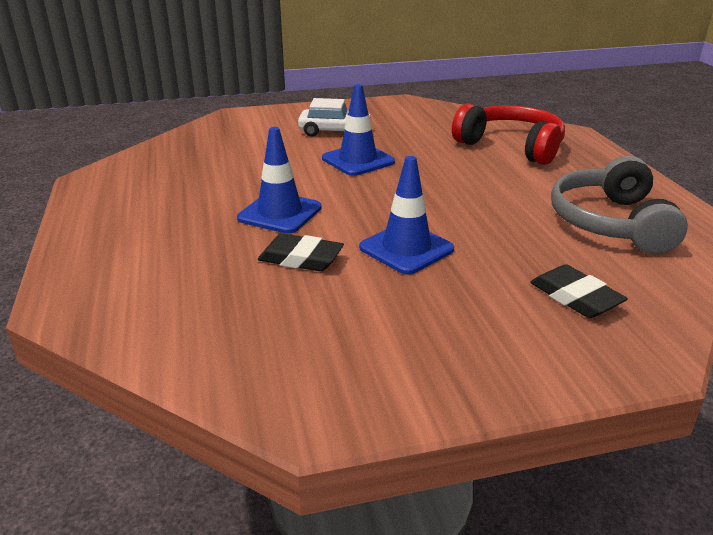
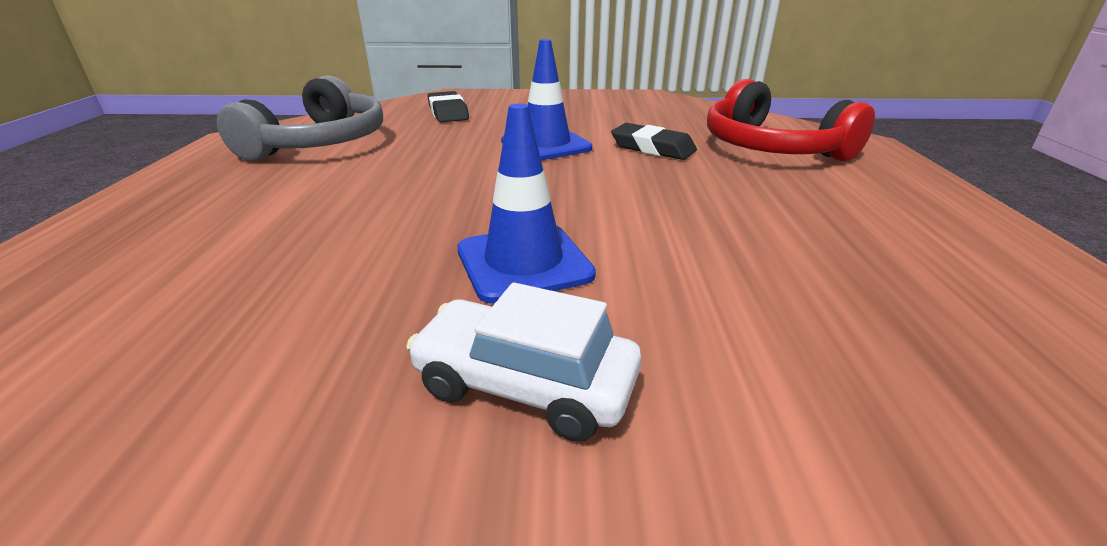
camera: 165 degrees left, 0 degrees up
blue traffic cone [237,127,322,234] -> none
red headphones [452,104,565,165] -> red headphones moved to [707,79,875,161]

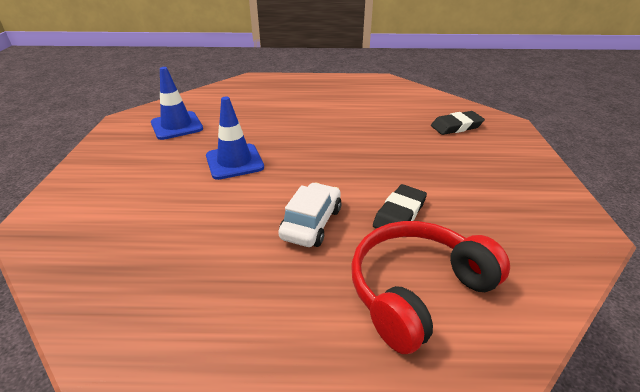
camera: 90 degrees right, 5 degrees up
grey headphones [217,75,383,161] -> none
white car [406,283,642,442] -> white car moved to [278,182,341,247]
blue traffic cone [501,39,592,161] -> blue traffic cone moved to [151,67,203,140]

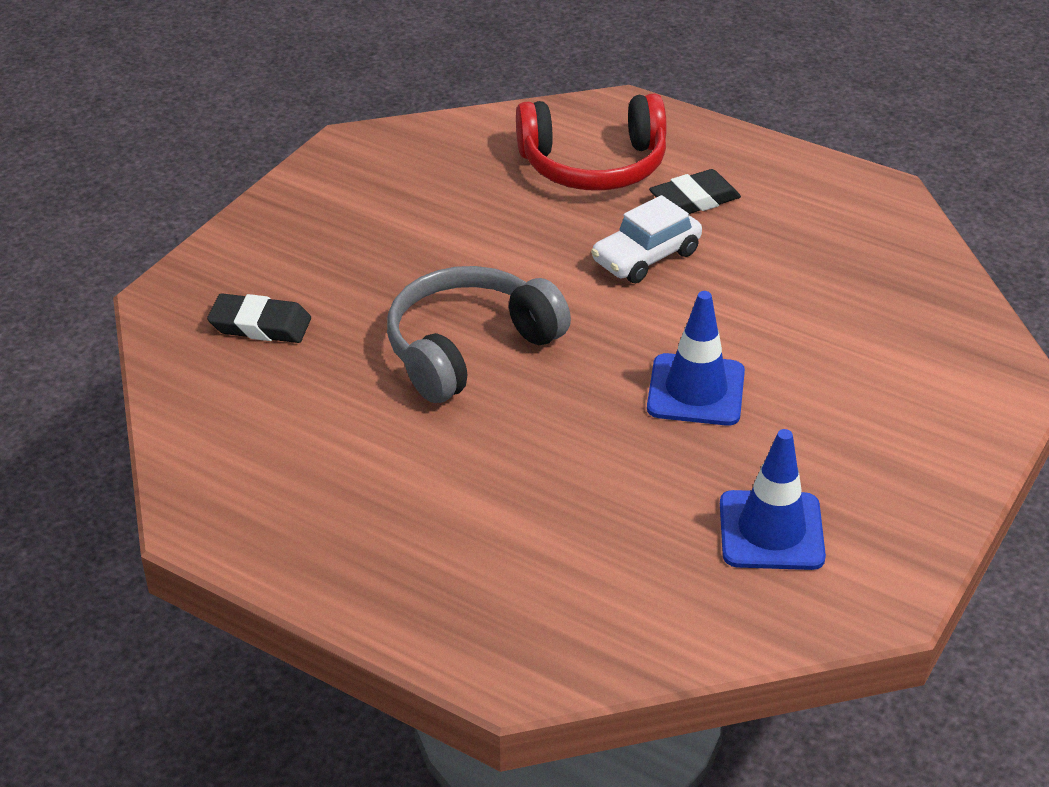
camera: 150 degrees left, 5 degrees up
black eraser [373,184,427,228] -> black eraser moved to [649,169,741,214]
none -> grey headphones [387,266,571,403]

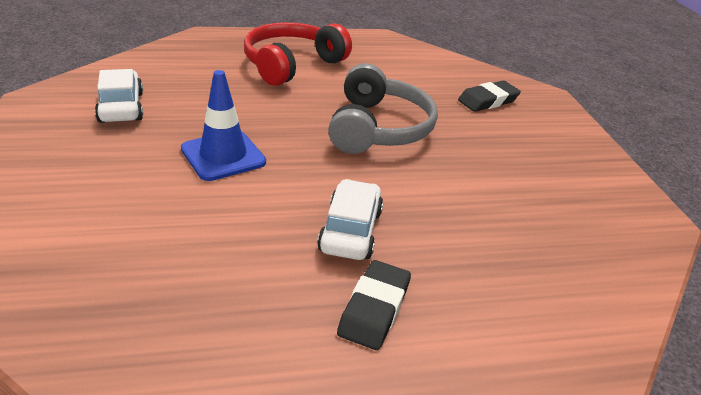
camera: 135 degrees right, 5 degrees down
red headphones [516,93,667,190] -> red headphones moved to [244,22,352,86]
blue traffic cone [720,429,826,570] -> white car [95,69,143,123]

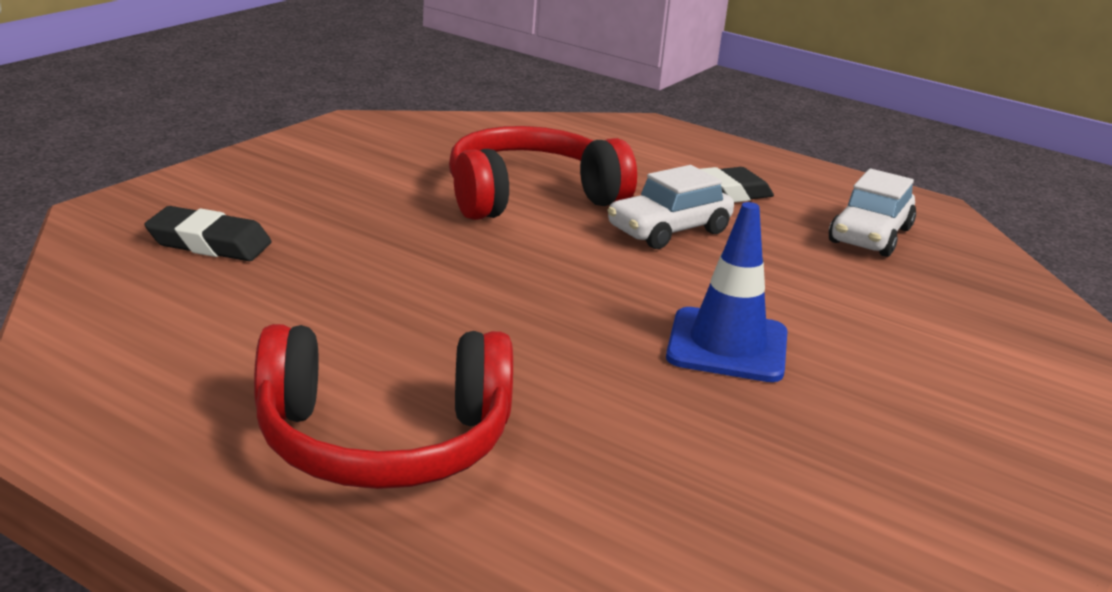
camera: 135 degrees left, 10 degrees down
white car [95,69,143,123] -> white car moved to [829,169,916,257]
grey headphones [328,63,438,154] -> none
none -> red headphones [449,126,637,220]

